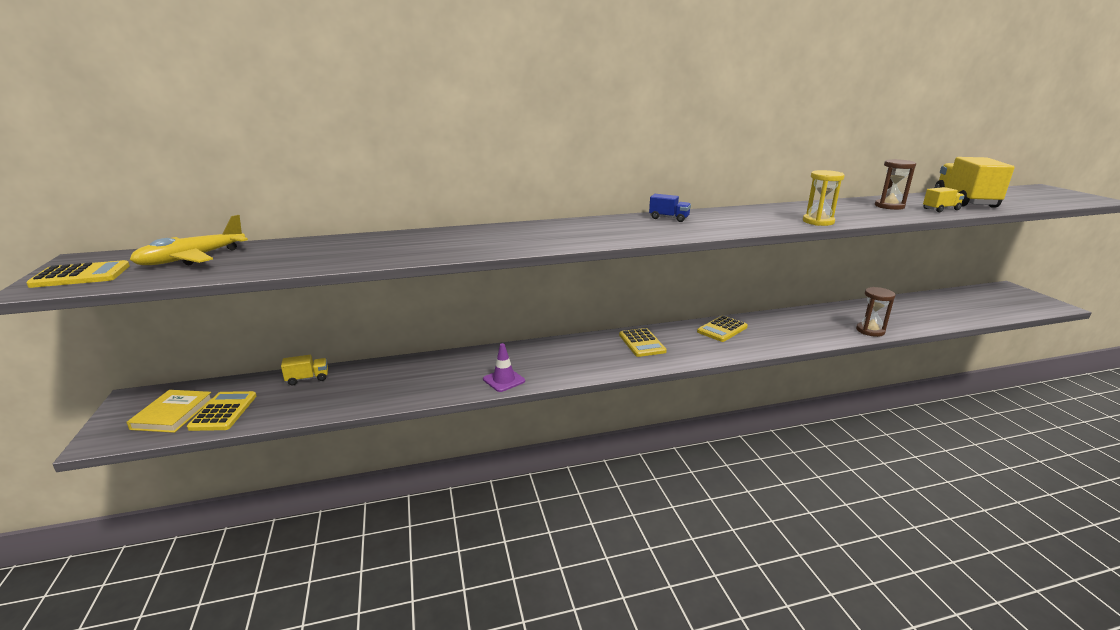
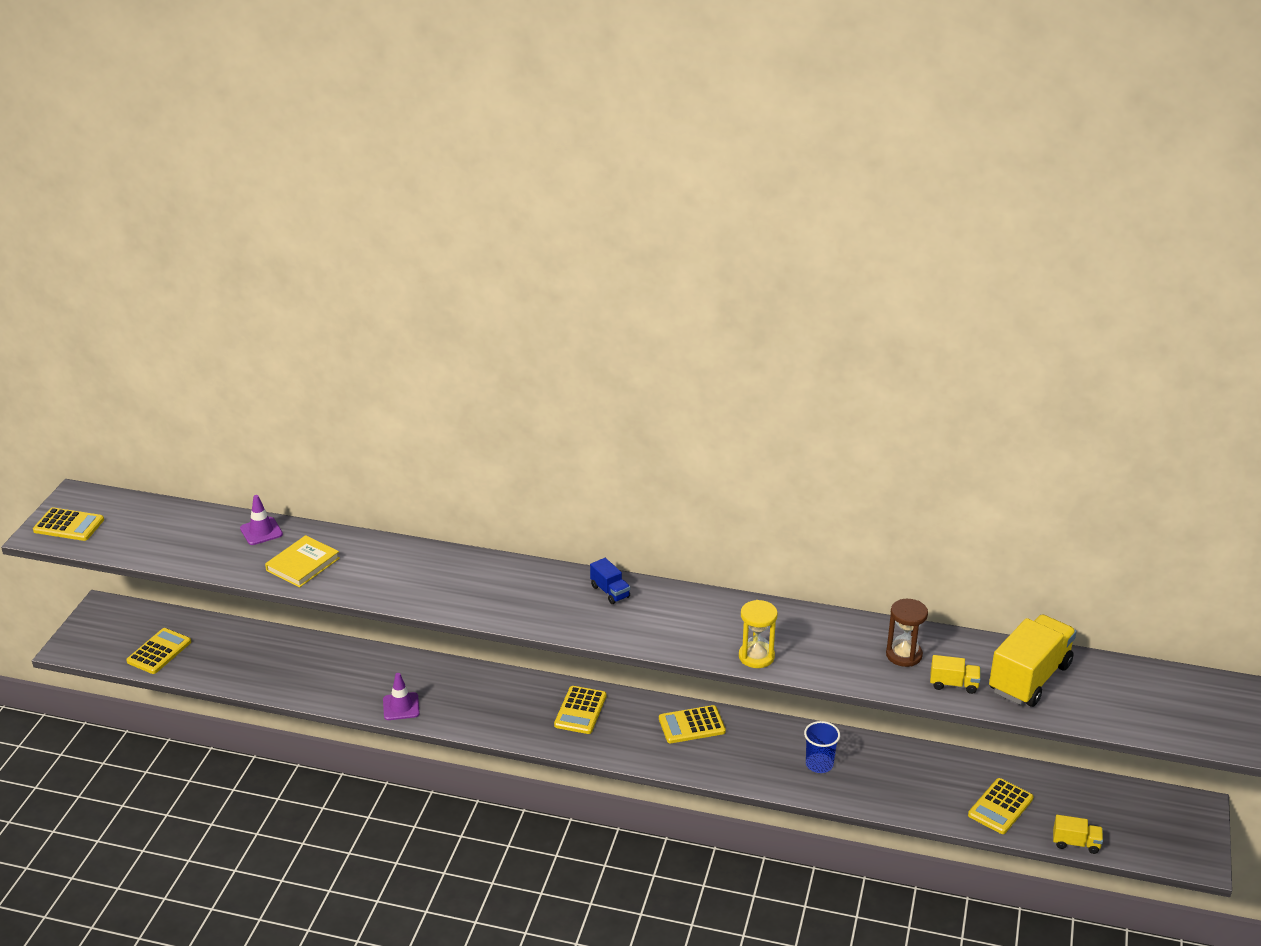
camera: 30 degrees right, 10 degrees up
yellow book [127,390,213,433] -> yellow book moved to [265,535,340,587]
yellow plane [130,215,248,265] -> none
yellow truck [281,355,328,385] -> yellow truck moved to [1053,815,1103,854]
brown hourglass [856,287,895,337] -> none
none -> purple traffic cone [240,495,283,545]
none -> blue cup [804,721,840,773]
none -> yellow calculator [968,778,1034,834]

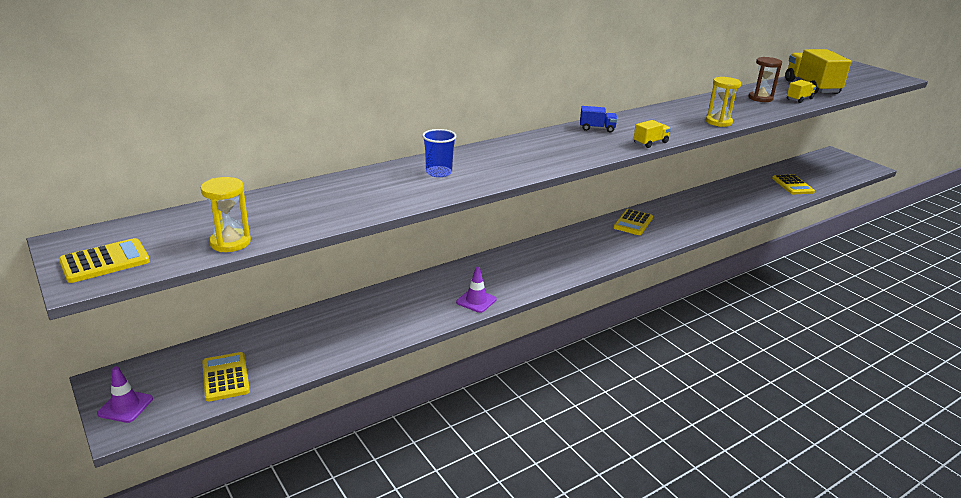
camera: 50 degrees left, 5 degrees down
purple traffic cone [240,495,283,545] -> purple traffic cone moved to [97,366,153,423]
yellow book [265,535,340,587] -> none
yellow calculator [554,686,606,734] -> none
blue cup [804,721,840,773] -> blue cup moved to [422,129,457,177]
yellow truck [1053,815,1103,854] -> yellow truck moved to [633,120,671,148]
none -> yellow hourglass [201,177,251,252]

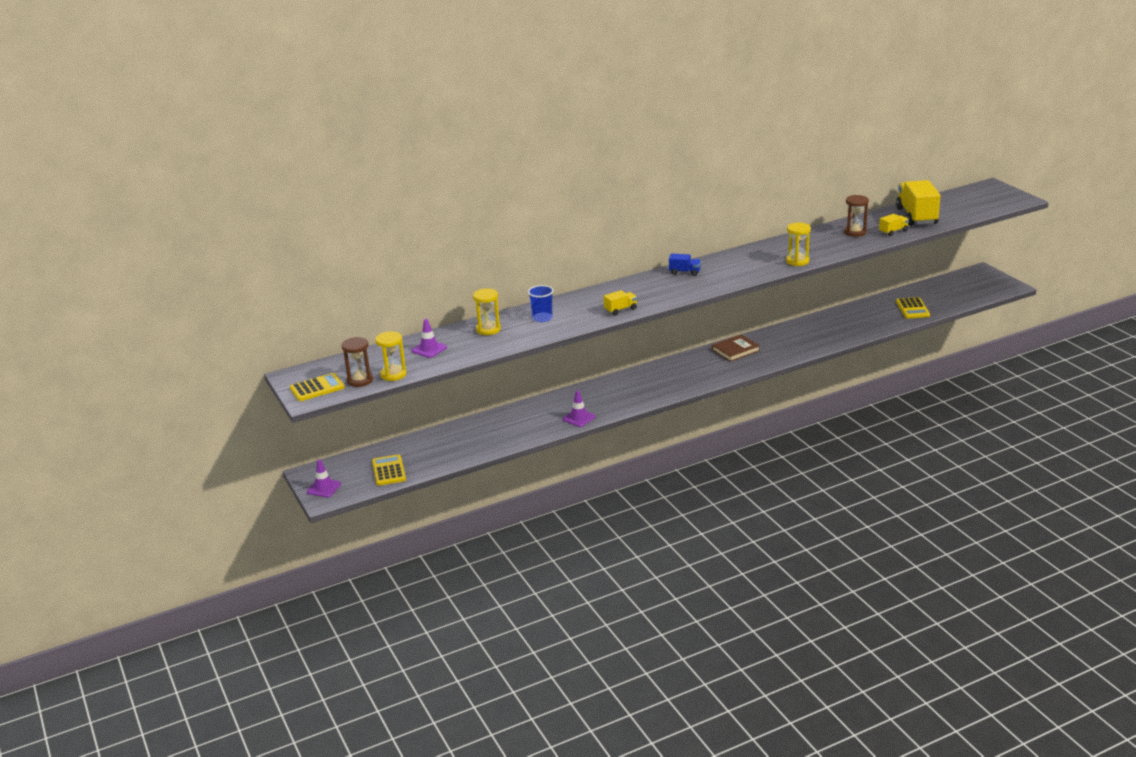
camera: 10 degrees right, 0 degrees up
yellow calculator [613,209,653,235] -> brown book [712,334,760,362]
yellow truck [633,120,671,148] -> yellow truck moved to [604,290,637,315]
none -> brown hourglass [341,337,373,387]
none -> purple traffic cone [412,319,447,358]
none -> yellow hourglass [473,288,501,335]

